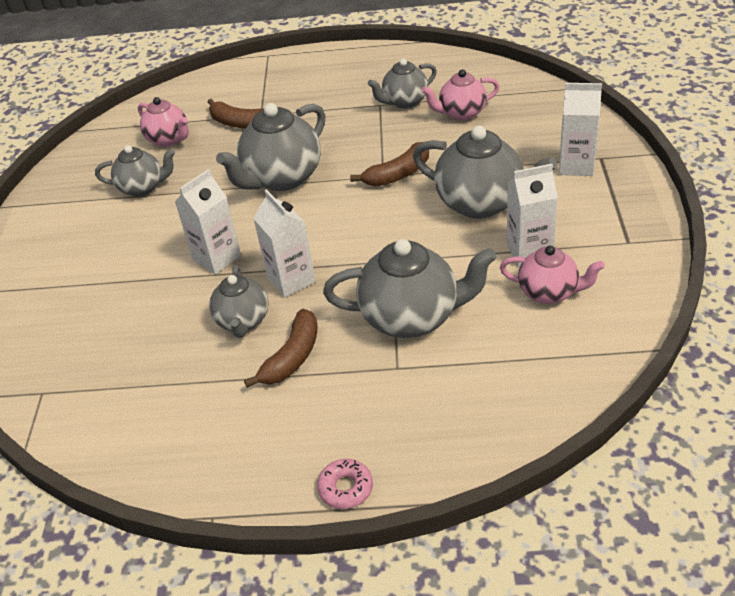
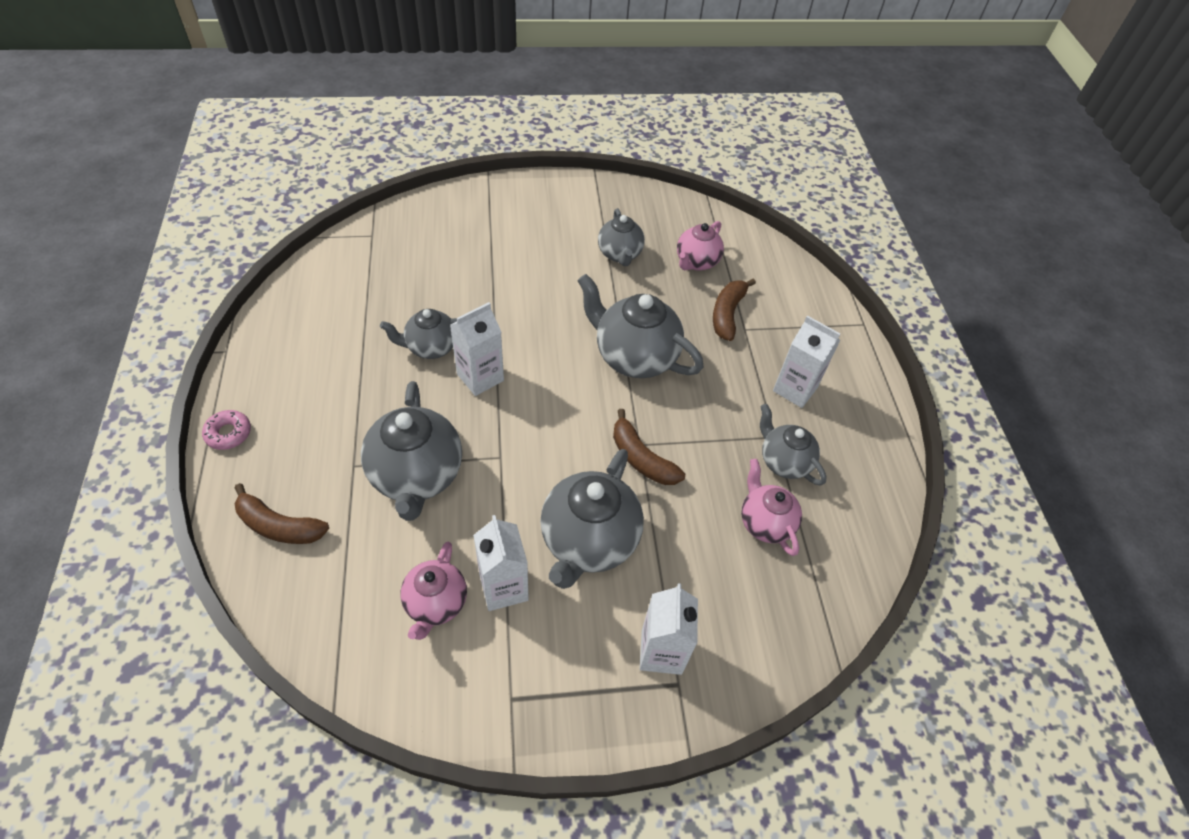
camera: 75 degrees right, 10 degrees up
white carton [175,169,241,275] -> white carton moved to [773,316,840,408]
brown banana [244,309,317,388] -> brown banana moved to [234,483,329,544]

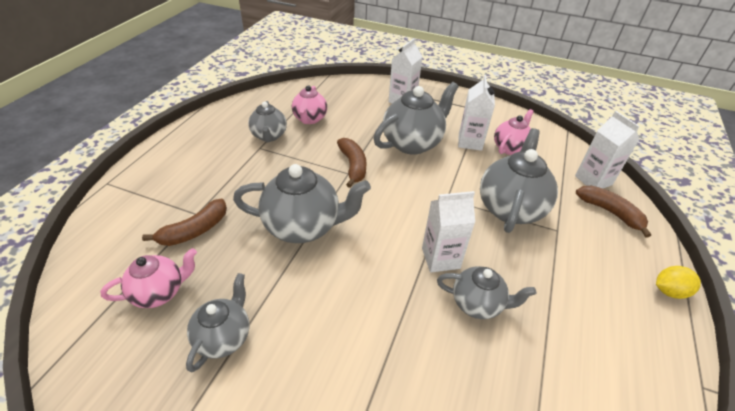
camera: 150 degrees left, 10 degrees down
pink donut [202,410,251,450] -> yellow lemon [656,266,701,299]
grey teapot [577,274,703,378] -> grey teapot turned 60 degrees counterclockwise [233,164,371,243]
white carton [773,316,840,408] -> white carton moved to [575,111,640,189]

